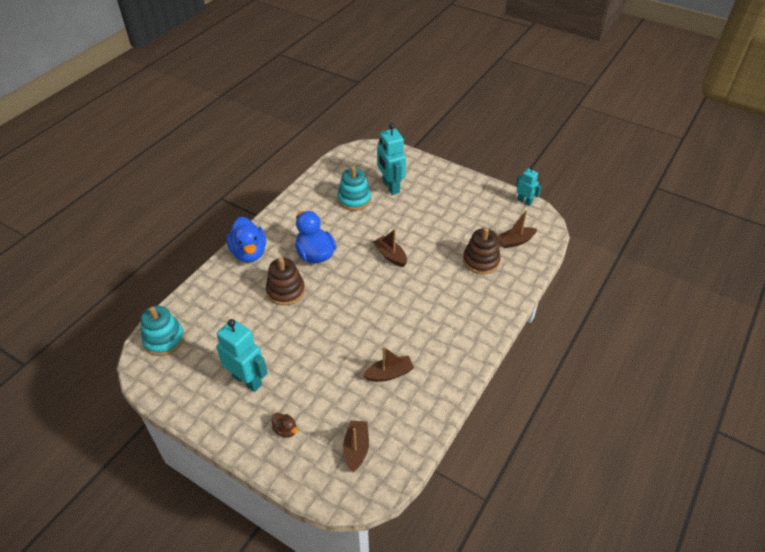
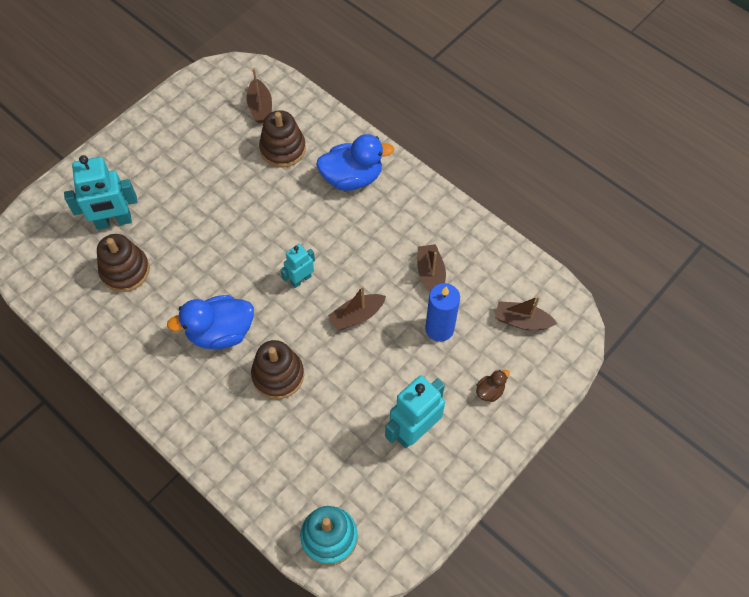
camera: 80 degrees left, 15 degrees up
blue duck [226,217,266,262] -> blue duck moved to [316,134,394,191]
turquoise stacking toy [337,166,371,211] -> brown stacking toy [97,234,150,292]
brown boat [373,228,407,267] -> brown boat moved to [328,286,386,330]
turquoise robot [516,166,541,206] -> turquoise robot moved to [280,244,315,288]
none -> blue candle [425,283,460,342]

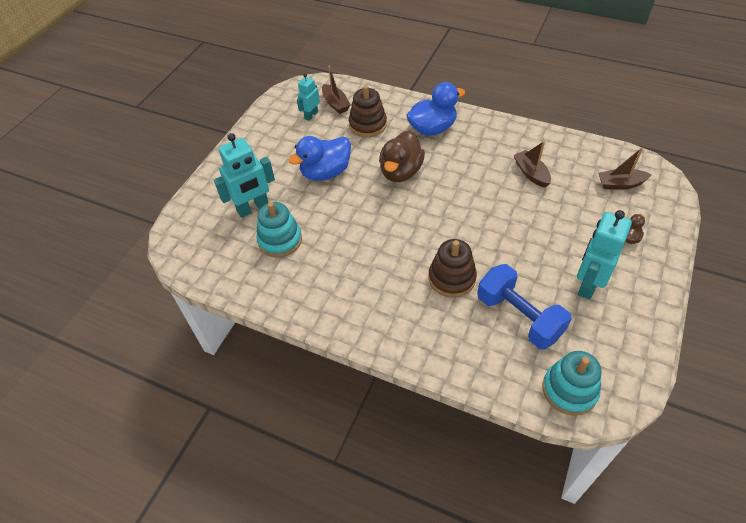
camera: 15 degrees left, 10 degrees down
brown stacking toy [97,234,150,292] -> turquoise stacking toy [256,202,302,258]
blue duck [167,295,254,349] -> blue duck moved to [289,136,351,181]
turquoise robot [280,244,315,288] -> turquoise robot moved to [297,73,320,121]
brown boat [328,286,386,330] -> none
blue candle [425,283,460,342] -> none
none -> brown duck [379,130,425,182]
none -> blue dumbbell [477,264,572,349]

